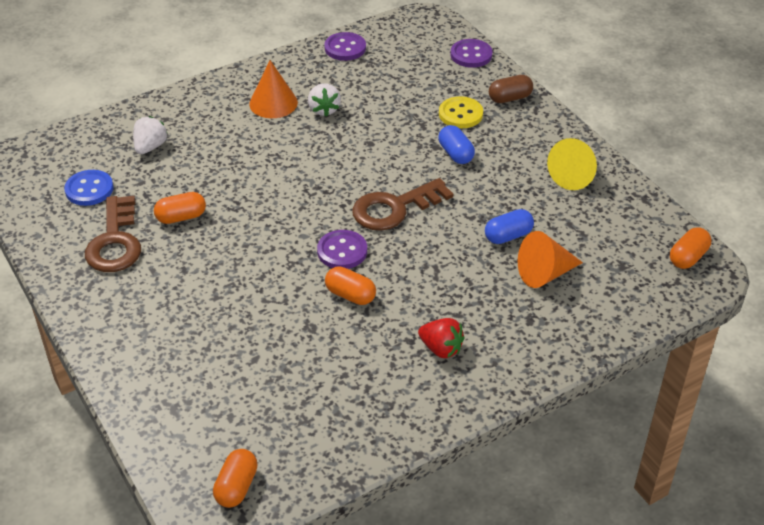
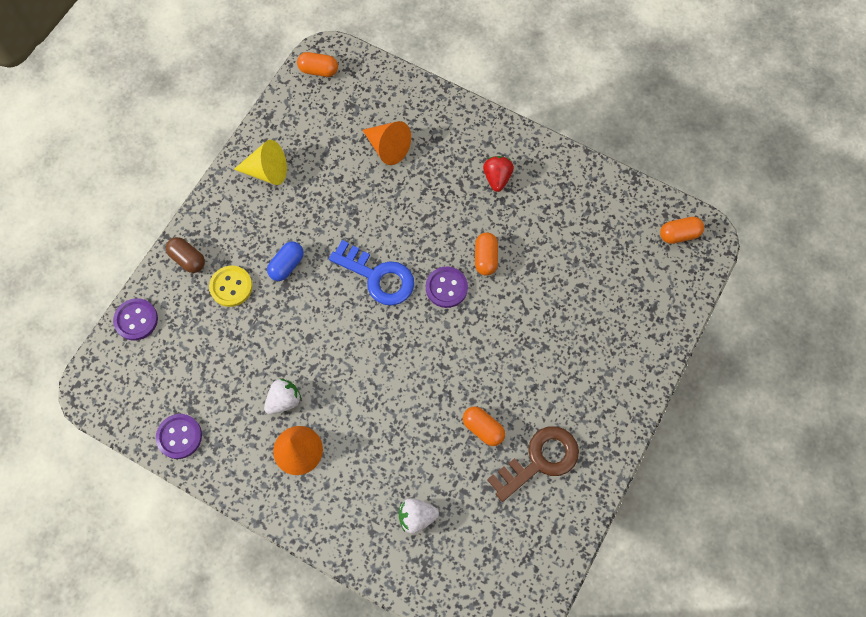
camera: 120 degrees left, 25 degrees up
blue button [64,170,114,206] -> none
brown key [352,178,453,231] -> blue key [329,240,414,305]
blue capsule [485,209,534,244] -> none

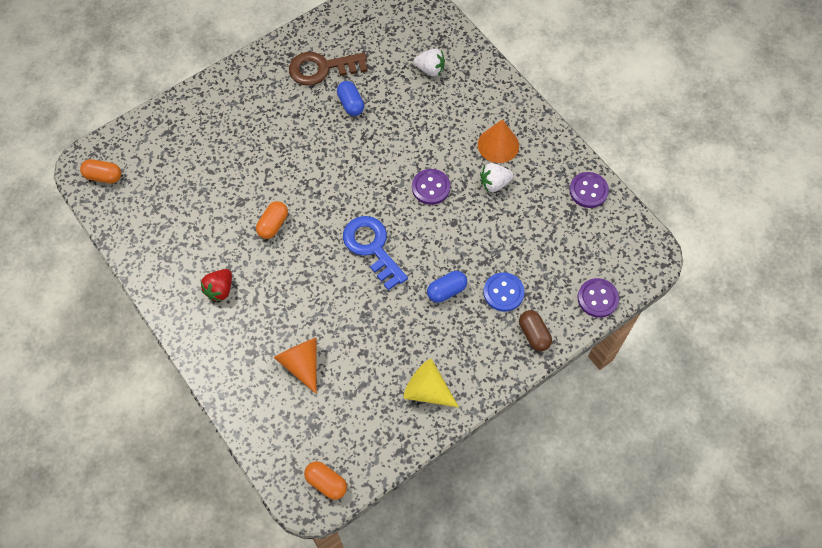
camera: 155 degrees left, 5 degrees down
yellow button [209,266,253,307] -> blue button [484,272,524,312]
purple button [426,267,468,308] -> purple button moved to [412,169,450,205]
orange capsule [463,406,505,446] -> blue capsule [337,81,364,116]

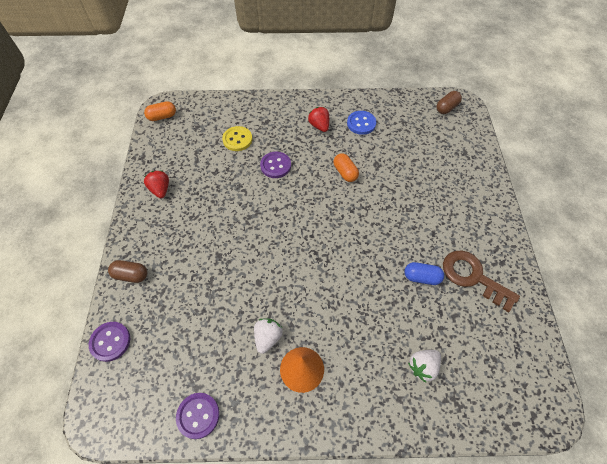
camera: 125 degrees right, 5 degrees down
orange capsule [80,159,121,184] -> brown capsule [436,91,462,114]
orange cone [273,338,317,394] -> yellow button [222,126,252,151]
brown key [289,52,368,86] -> brown key turned 75 degrees counterclockwise [443,250,520,312]
blue key [343,216,408,290] -> none
yellow cone [404,359,459,407] -> red strawberry [144,170,169,198]
purple button [412,169,450,205] -> purple button moved to [260,152,291,178]
blue capsule [427,271,467,303] -> none
blue button [484,272,524,312] -> blue button moved to [347,111,376,135]

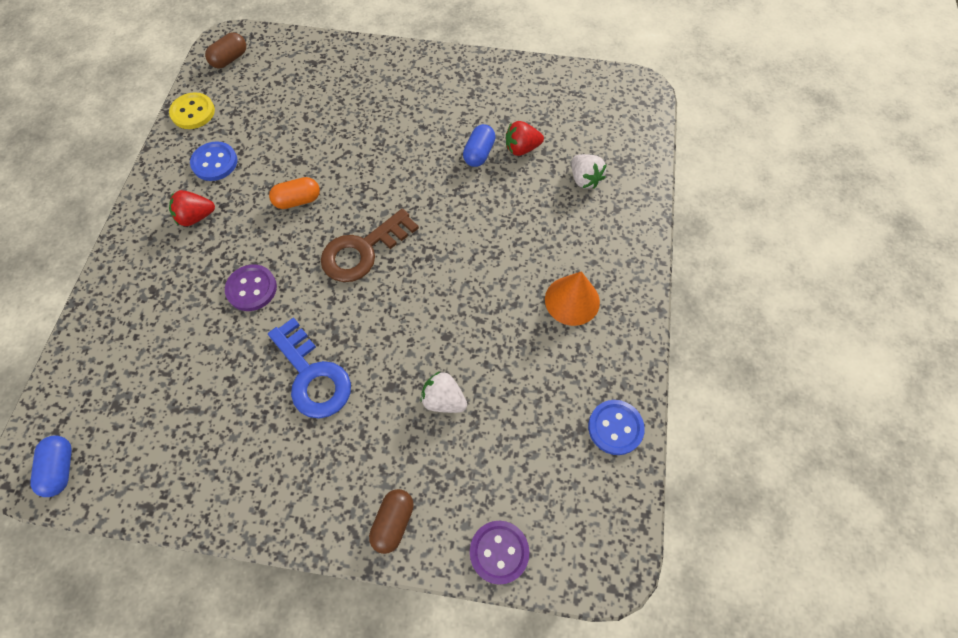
camera: 80 degrees left, 5 degrees up
orange capsule [144,101,176,121] -> blue capsule [30,435,72,497]
red strawberry [144,170,169,198] -> red strawberry moved to [506,121,544,156]
purple button [176,393,219,439] -> blue button [588,400,645,455]
yellow button [222,126,252,151] -> yellow button moved to [169,92,215,129]
white strawberry [254,318,283,354] -> white strawberry moved to [420,372,467,413]
brown capsule [436,91,462,114] -> brown capsule turned 75 degrees clockwise [205,33,246,68]
brown key [443,250,520,312] -> brown key moved to [321,209,419,282]
none -> blue key [268,317,351,419]

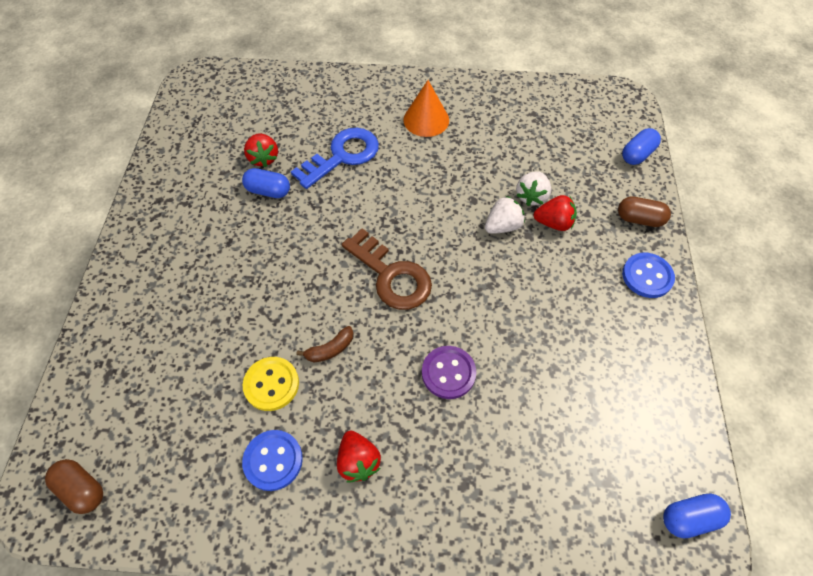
camera: 95 degrees left, 5 degrees down
yellow button [169,92,215,129] -> yellow button moved to [243,357,299,411]
blue key [268,317,351,419] -> blue key moved to [291,128,379,189]
orange capsule [269,177,320,209] -> brown banana [297,326,353,362]
purple button [470,521,529,585] -> blue capsule [622,128,661,165]
white strawberry [572,154,606,189] -> white strawberry moved to [485,196,525,234]
blue button [588,400,645,455] -> blue button moved to [622,253,675,298]
none -> red strawberry [533,195,577,231]

